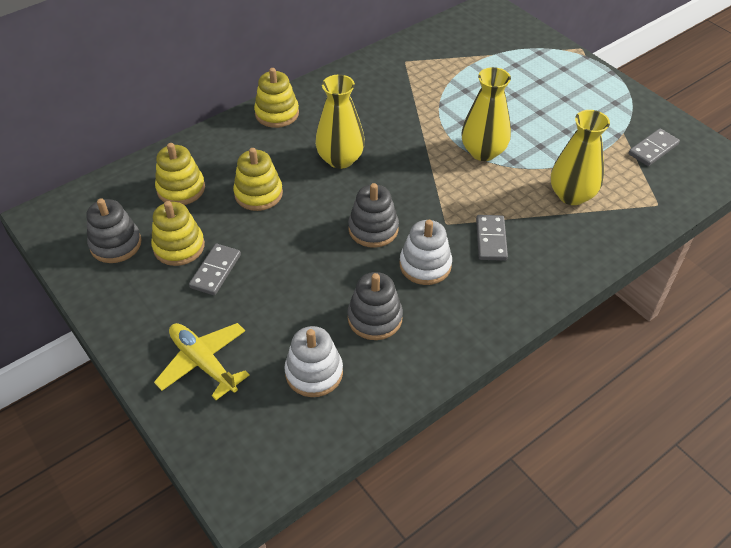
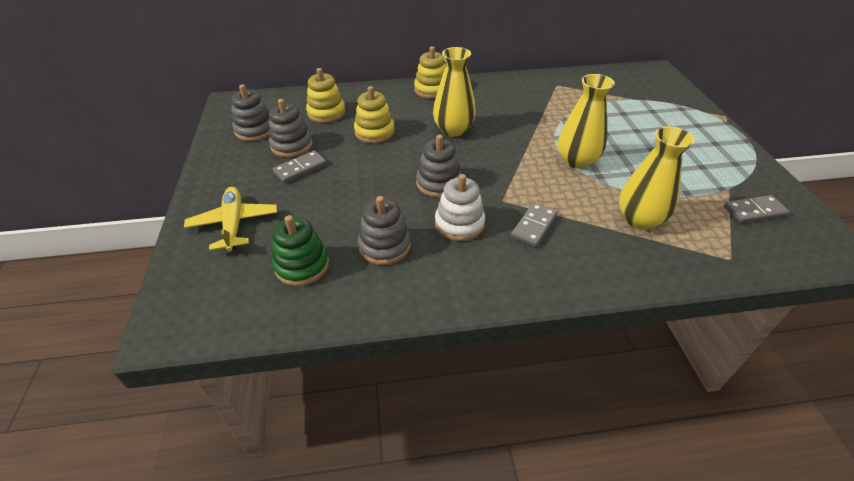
camera: 30 degrees right, 5 degrees down
yellow stacking toy [151,201,205,266] -> grey stacking toy [269,99,312,157]
white stacking toy [284,326,343,397] -> green stacking toy [272,215,329,286]

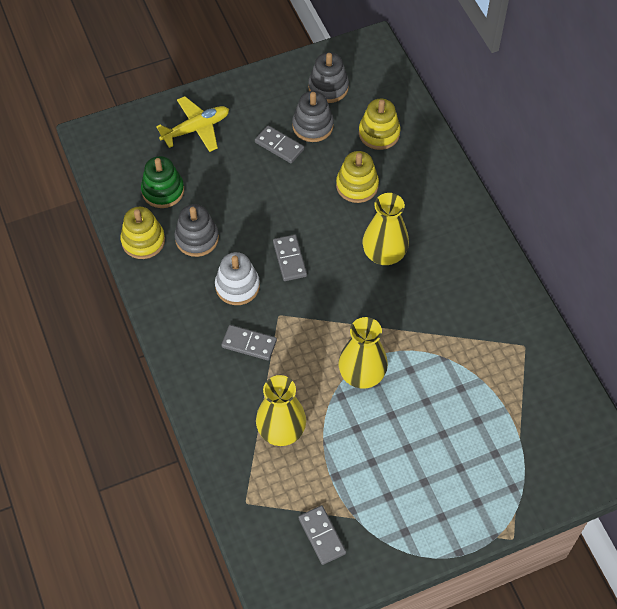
camera: 75 degrees right, 15 degrees up
yellow stacking toy [414,46,446,99] -> yellow stacking toy moved to [120,207,165,259]
grey stacking toy [416,135,462,198] -> grey domino [273,235,307,281]

